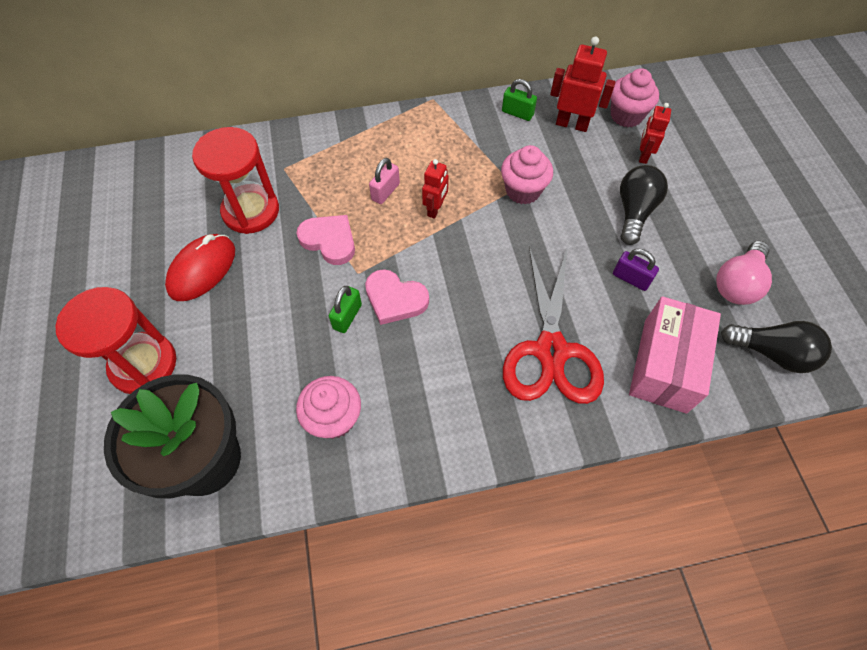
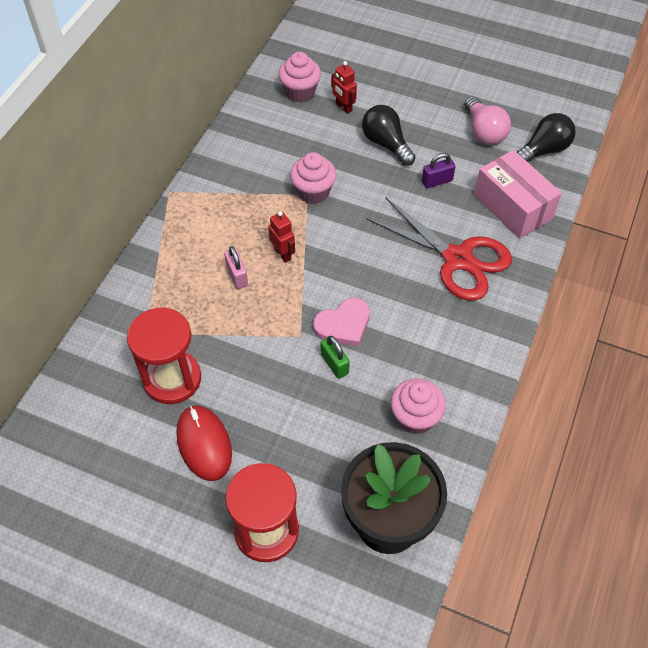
camera: 55 degrees left, 5 degrees down
pink heart [296,215,355,265] -> none
green padlock [502,79,537,121] -> none
red robot [550,36,615,132] -> none

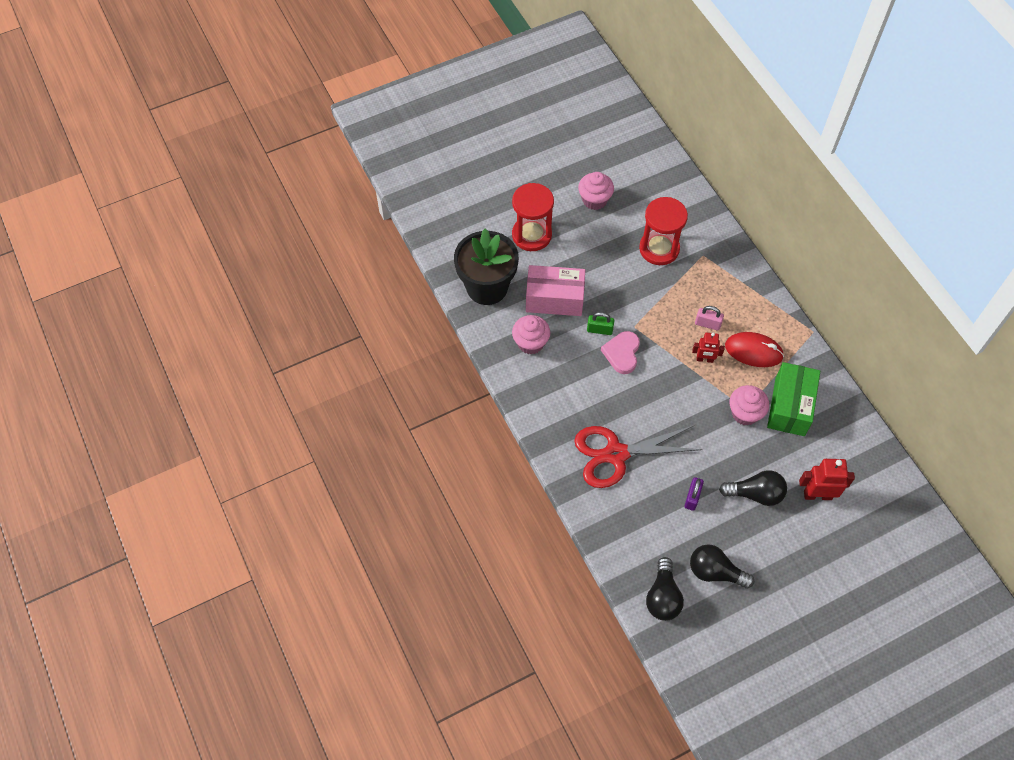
camera: 130 degrees right, 5 degrees up
red mouse [176,405,232,481] -> red mouse moved to [725,332,784,367]
pink cupcake [279,52,321,102] -> pink cupcake moved to [578,172,614,210]
red robot [331,61,357,114] -> red robot [799,459,855,500], size x1.53
pink light bulb [464,96,511,145] -> black light bulb [690,544,754,589]
pink box [474,150,562,239] -> pink box moved to [526,265,585,316]
none -> green box [767,362,820,436]

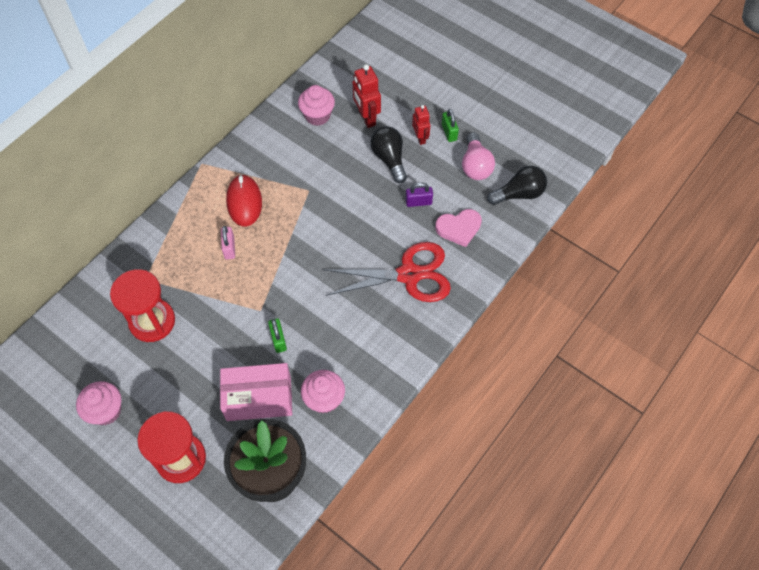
camera: 115 degrees left, 0 degrees up
pink box [526,265,585,316] -> pink box turned 75 degrees counterclockwise [220,363,292,421]
red scissors [574,425,702,488] -> red scissors turned 60 degrees counterclockwise [323,242,451,302]
pink heart [601,331,640,374] -> pink heart moved to [435,209,482,247]
black light bulb [690,544,754,589] -> pink light bulb [462,132,495,180]
red robot [692,332,725,363] -> red robot moved to [412,105,430,145]
pink cupcake [730,385,769,426] -> pink cupcake moved to [298,85,335,126]
green box [767,362,820,436] -> none
none -> green padlock [442,109,459,142]

